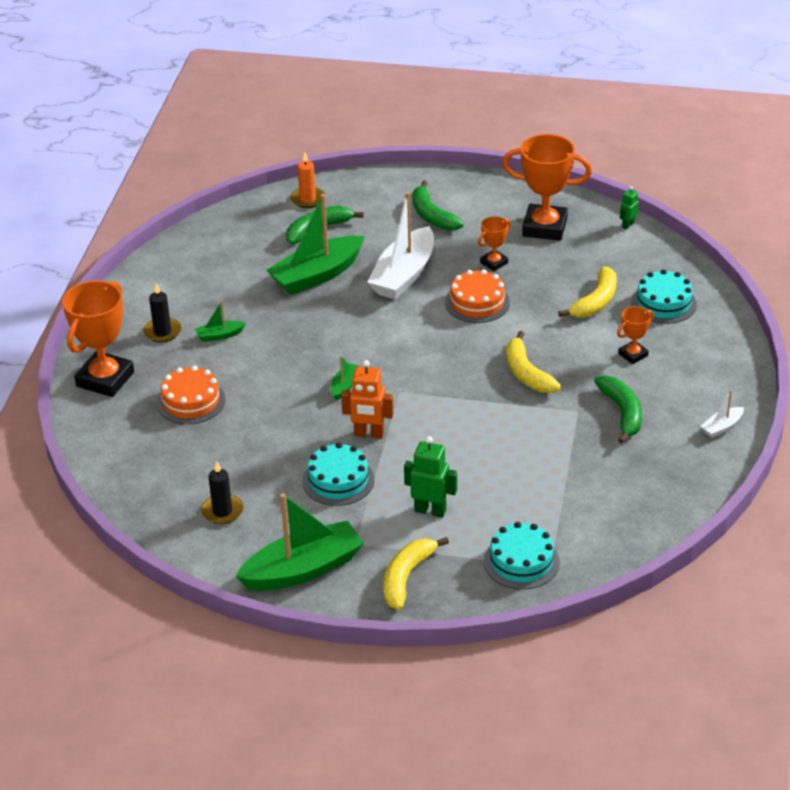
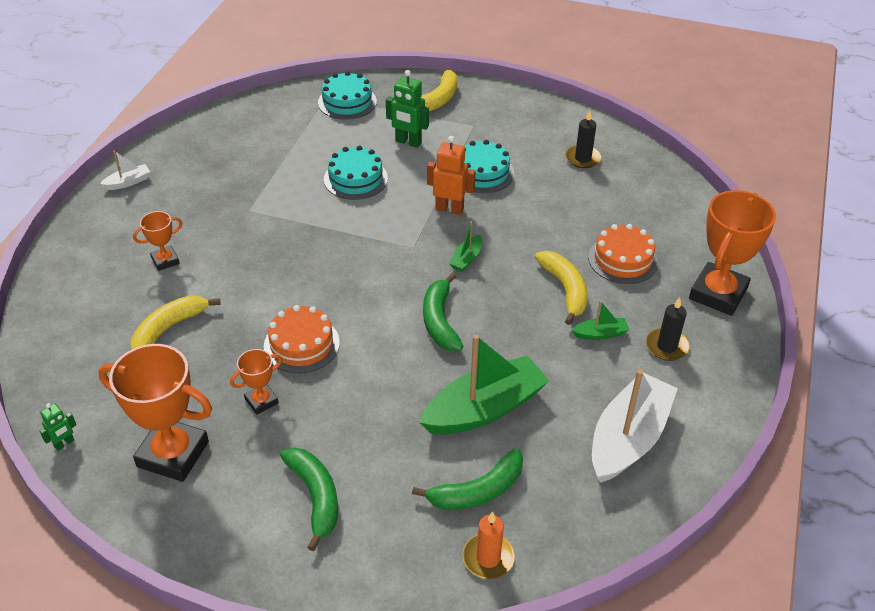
camera: 175 degrees left, 5 degrees up
green boat [235,493,364,591] -> none
white boat [367,192,434,300] -> white boat moved to [592,369,678,483]
yellow banana [507,331,561,393] -> yellow banana moved to [535,251,588,325]
green banana [594,375,642,444] -> green banana moved to [423,273,463,351]
turquoise cake [631,269,697,324] -> turquoise cake moved to [324,145,388,200]

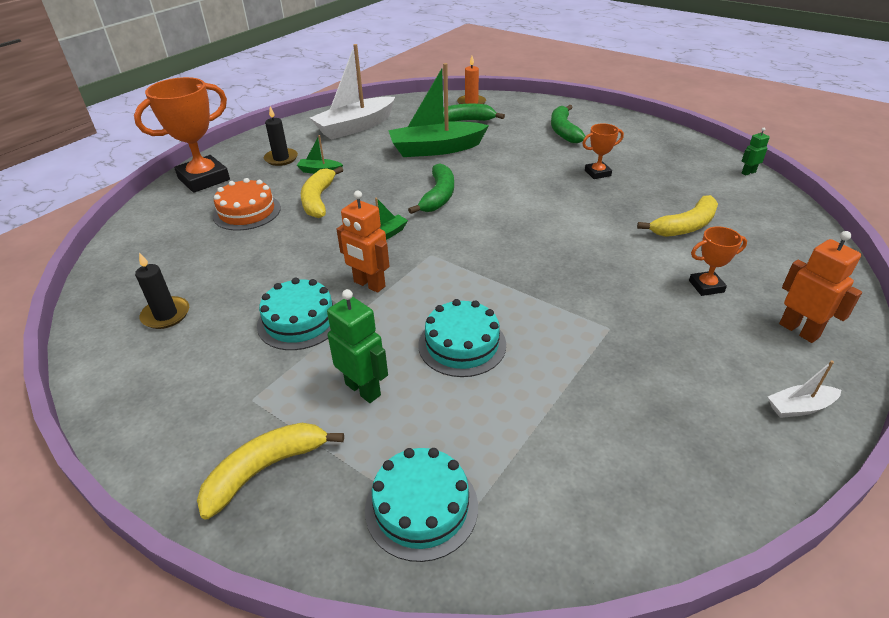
camera: 160 degrees left, 5 degrees down
orange trophy [98,344,212,482] -> none
orange cake [264,305,340,373] -> none
none -> orange robot [779,231,862,343]

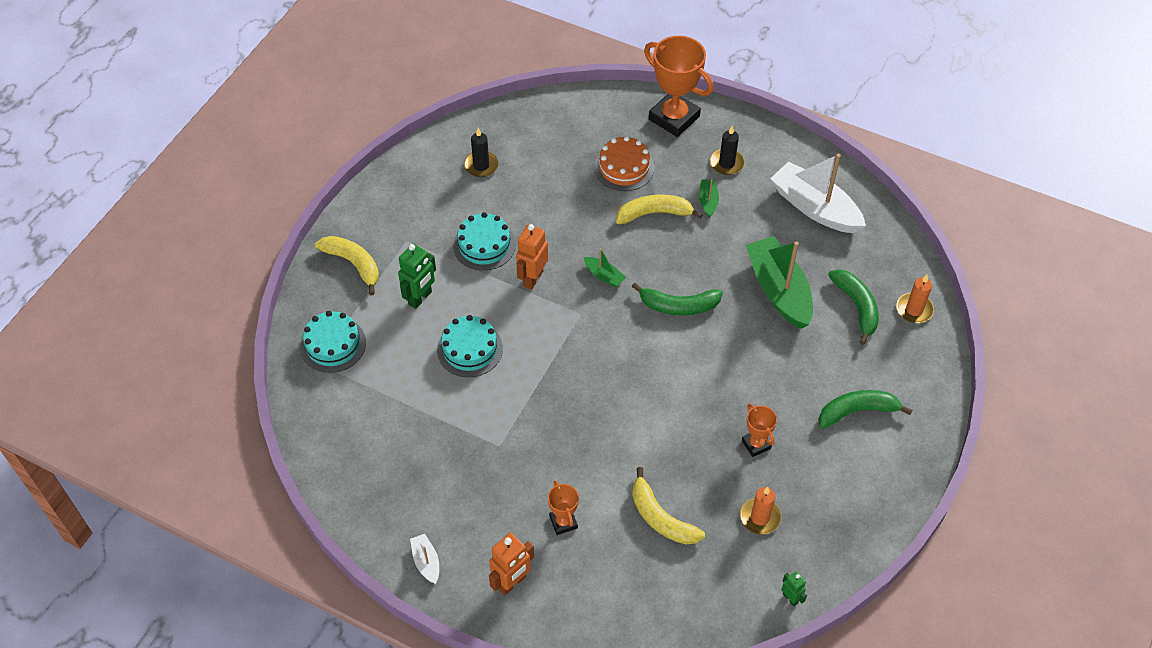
camera: 80 degrees right, 15 degrees up
none -> orange candle [740,487,781,534]

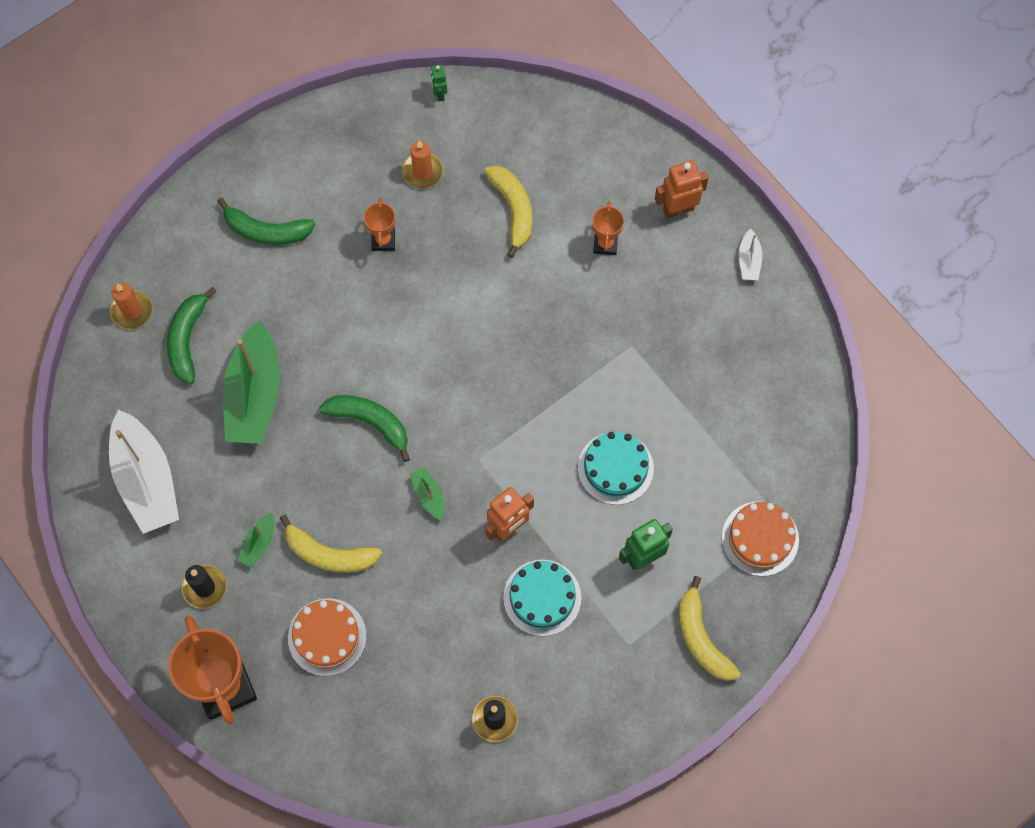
camera: 155 degrees left, 15 degrees up
turquoise cake [300,311,366,373] -> orange cake [722,501,799,576]

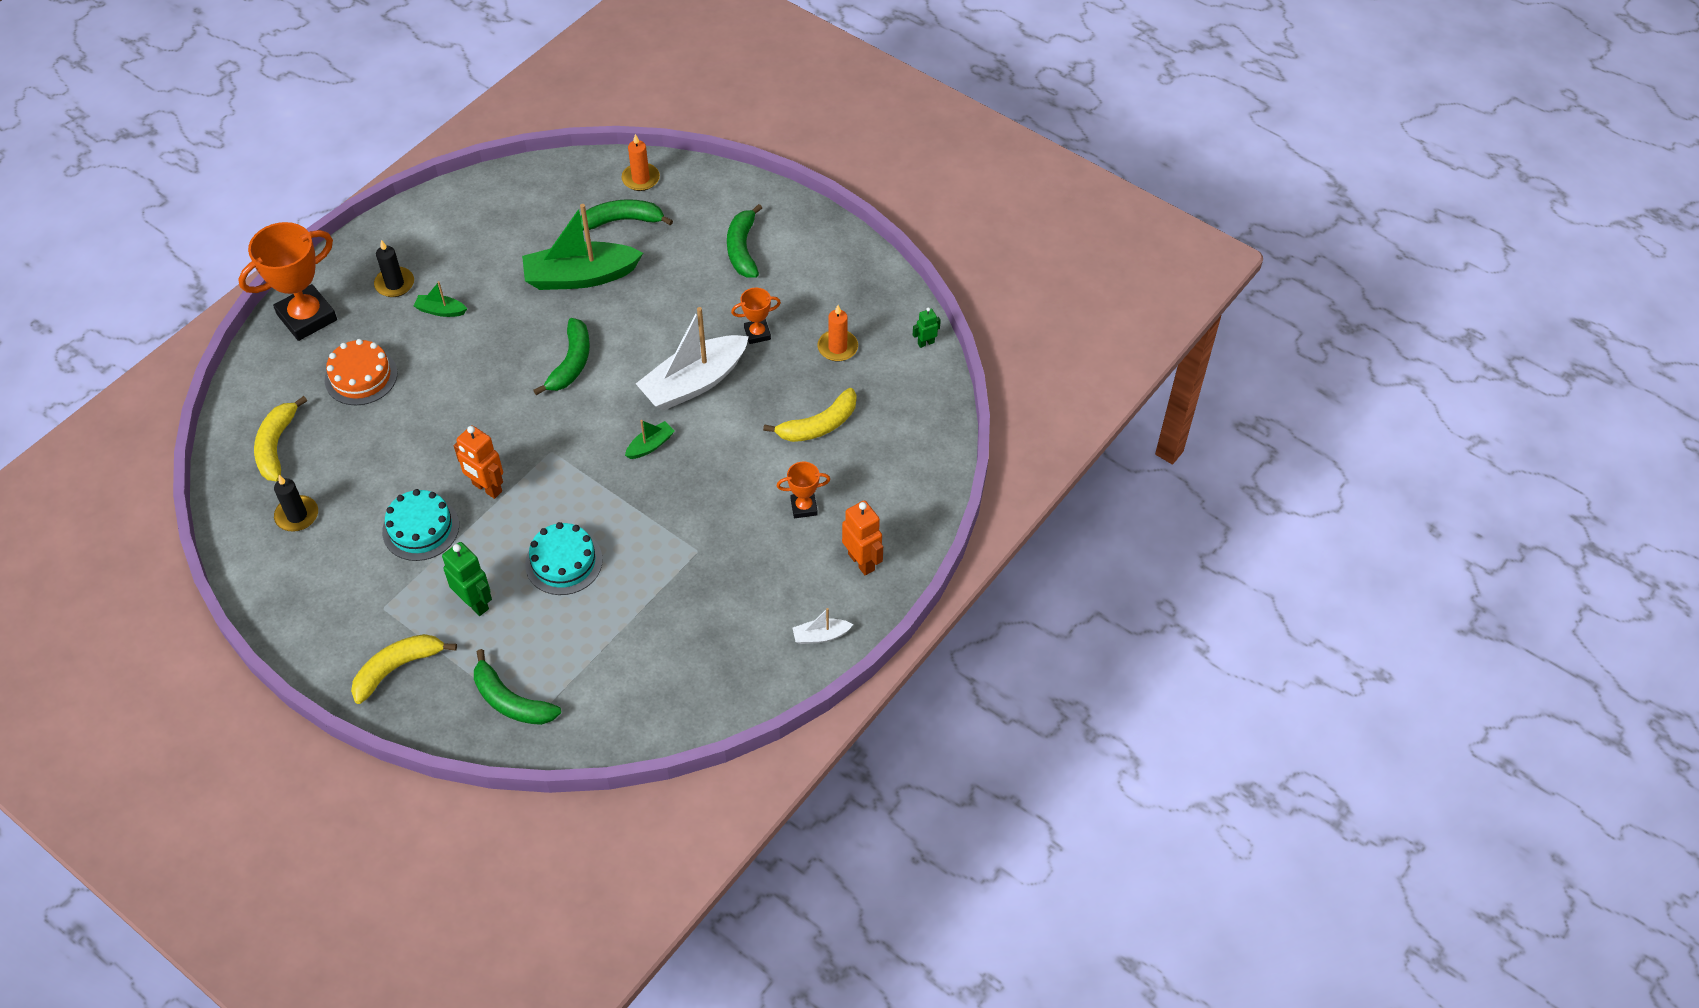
camera: 75 degrees right, 15 degrees down
white boat [109,409,179,534] -> white boat moved to [636,307,749,411]
yellow banana [280,515,382,572] -> yellow banana moved to [254,396,307,481]
green boat [410,467,445,521] -> green boat moved to [625,420,675,459]
orange cake [722,501,799,576] -> green banana [474,649,561,725]

